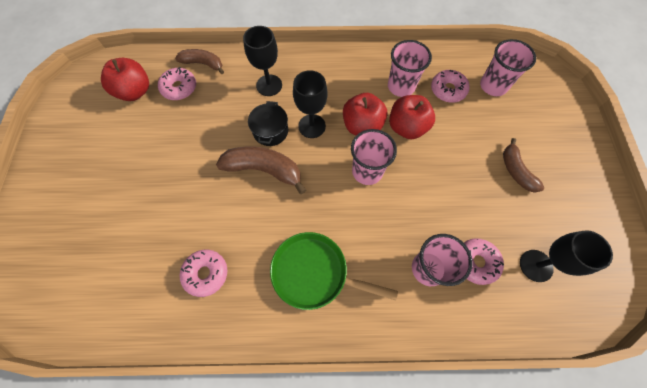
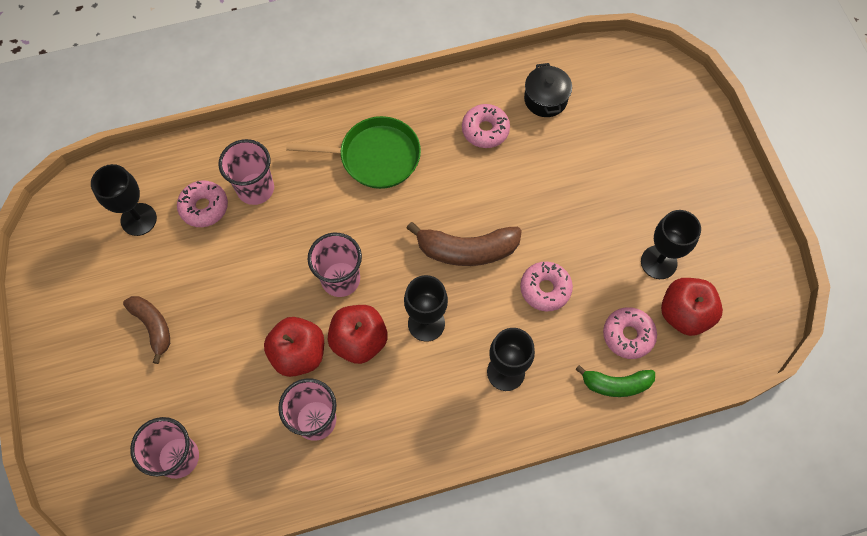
camera: 165 degrees right, 0 degrees up
brown banana [175,49,224,74] -> green banana [575,365,655,397]
black pot [248,101,288,146] -> black pot moved to [524,63,572,117]
pink donut [431,70,470,103] -> pink donut moved to [520,262,573,311]
none -> black goblet [641,210,701,279]

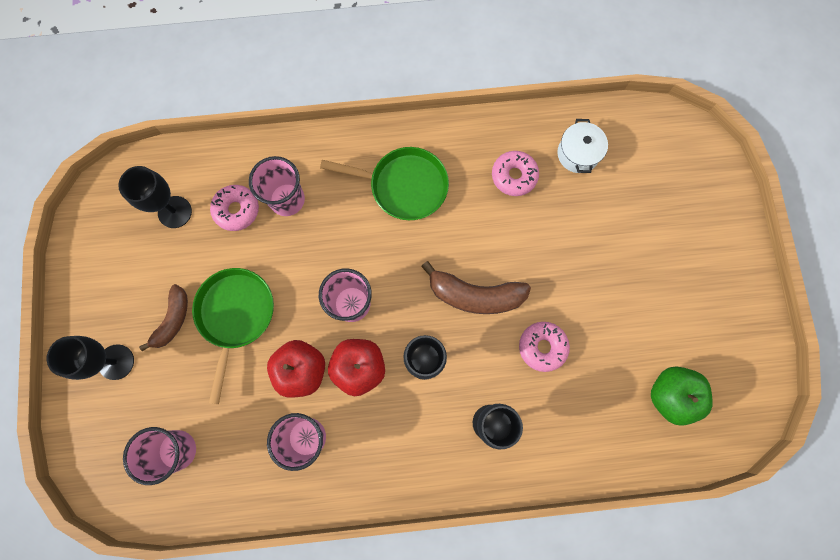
camera: 10 degrees right, 10 degrees up
brown banana [123,296,170,364] -> brown banana turned 45 degrees clockwise [139,284,188,351]
black pot [524,63,572,117] -> white pot [557,119,608,173]
green banana [575,365,655,397] -> none
pink donut [603,307,657,359] -> none
black goblet [641,210,701,279] -> black goblet moved to [47,336,134,380]
red apple [661,278,723,336] -> green apple [651,366,713,426]
none -> green pan [192,268,274,404]

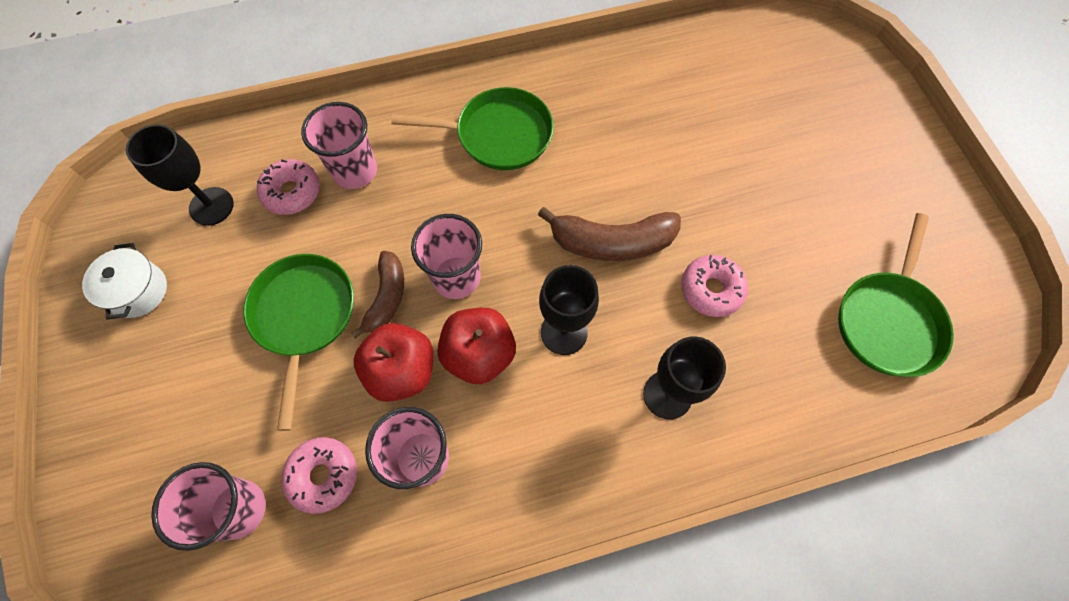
camera: 10 degrees left, 10 degrees down
black goblet [47,336,134,380] -> none
brown banana [139,284,188,351] -> brown banana moved to [351,251,404,338]
pink donut [492,151,539,196] -> pink donut moved to [281,437,357,514]
white pot [557,119,608,173] -> white pot moved to [82,243,167,320]
green apple [651,366,713,426] -> green pan [838,213,954,377]

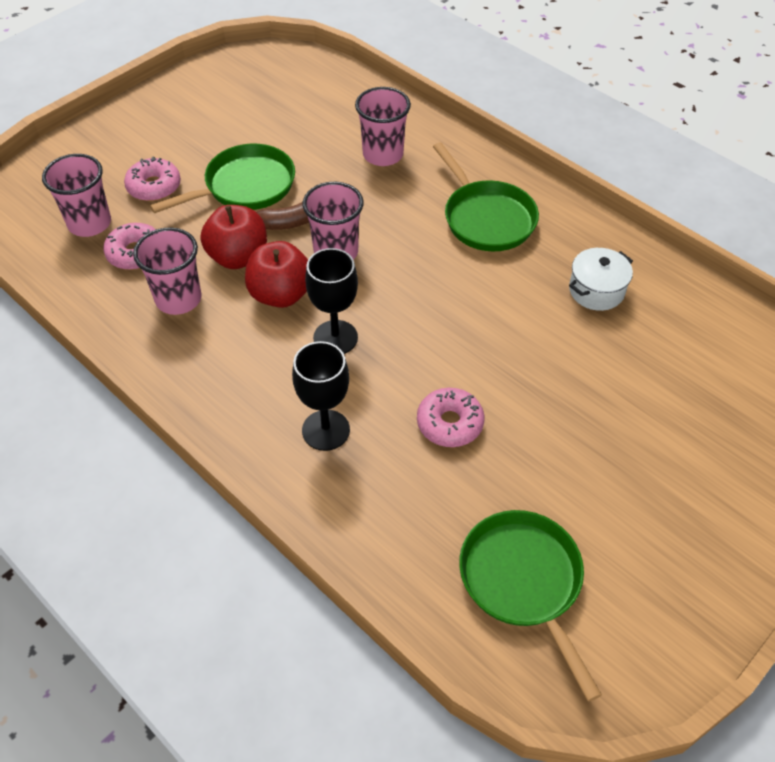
camera: 60 degrees right, 15 degrees down
white pot [82,243,167,320] -> white pot moved to [569,248,633,311]
black goblet [126,124,234,226] -> none
pink donut [257,159,320,215] -> pink donut moved to [124,157,181,201]
brown banana [538,207,681,261] -> none
green pan [838,213,954,377] -> green pan turned 75 degrees clockwise [459,510,602,702]

